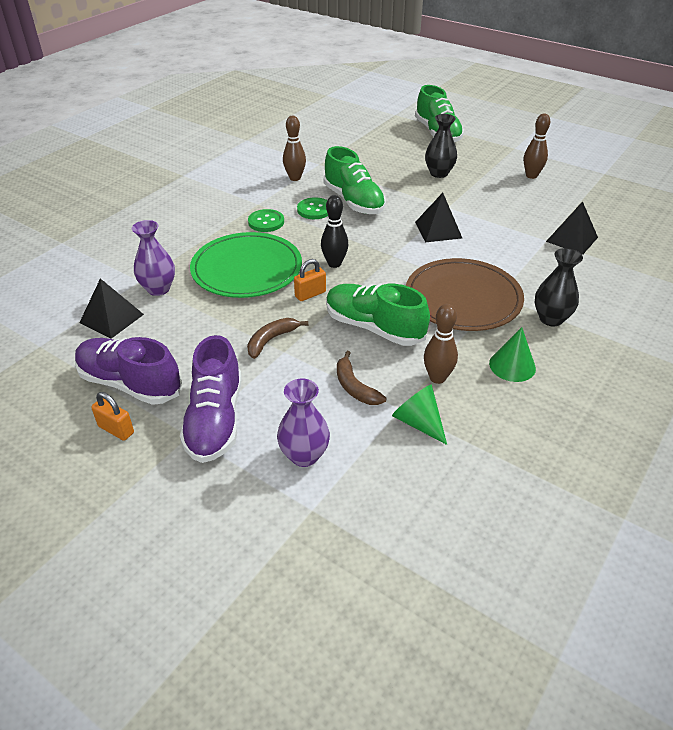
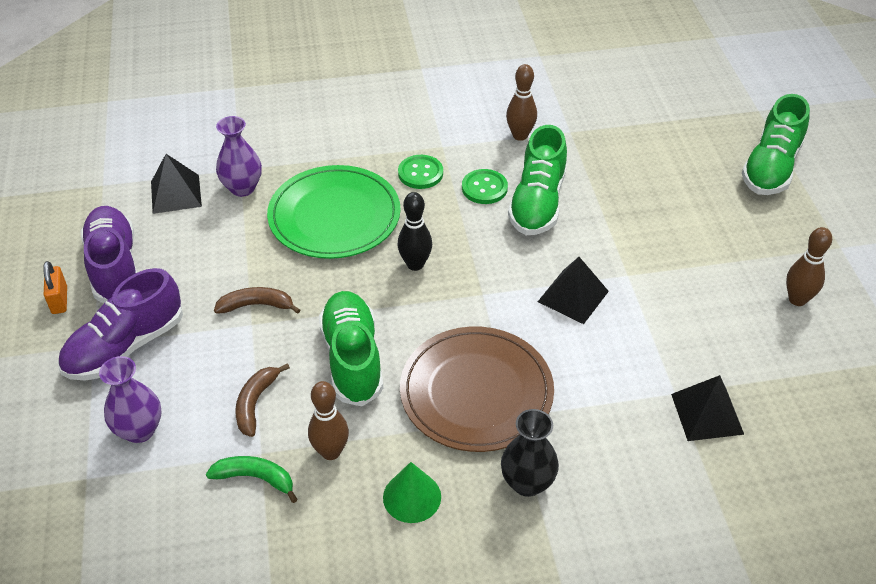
camera: 45 degrees right, 5 degrees up
orange padlock [294,259,326,301] -> none
green cone [392,385,447,445] -> green banana [206,456,298,503]
black vase [425,114,457,178] -> none

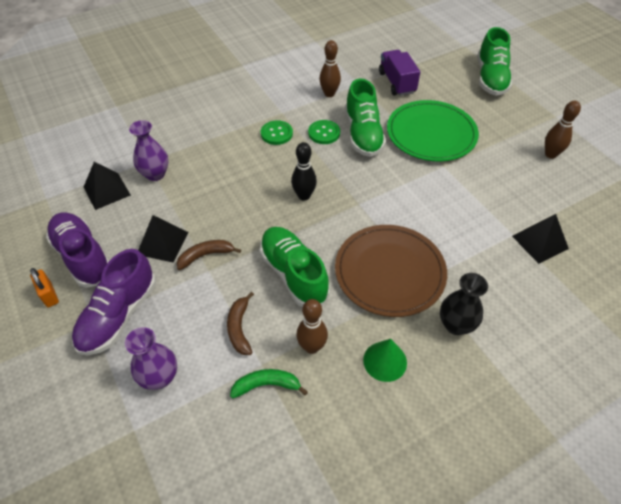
camera: 20 degrees left, 5 degrees up
green plate [267,165,401,259] -> green plate moved to [387,100,479,161]
black pyramid [538,257,609,324] -> black pyramid moved to [138,215,188,263]
none -> purple truck [379,50,420,96]

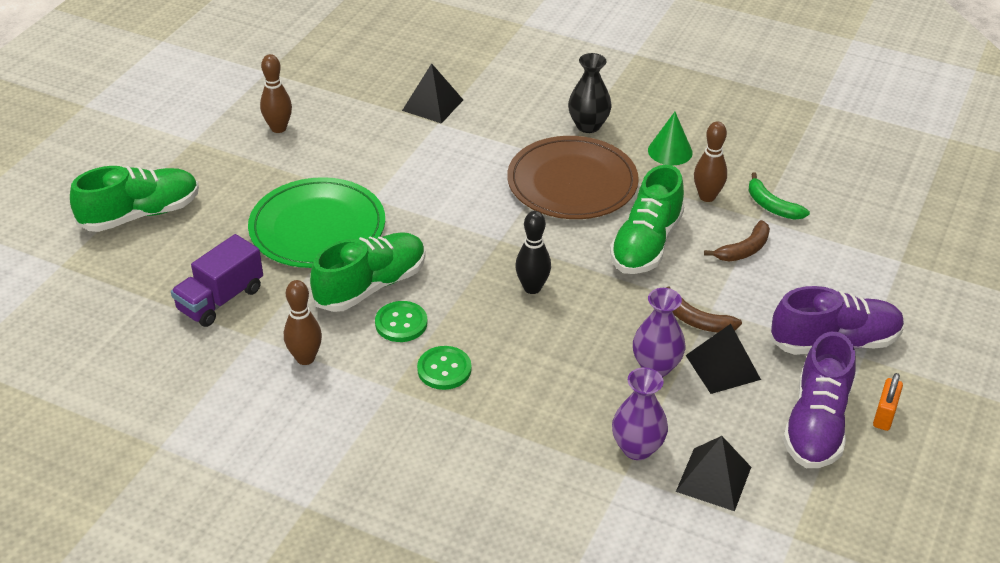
camera: 125 degrees left, 10 degrees down
purple vase [125,327,177,390] -> purple vase moved to [633,288,686,377]

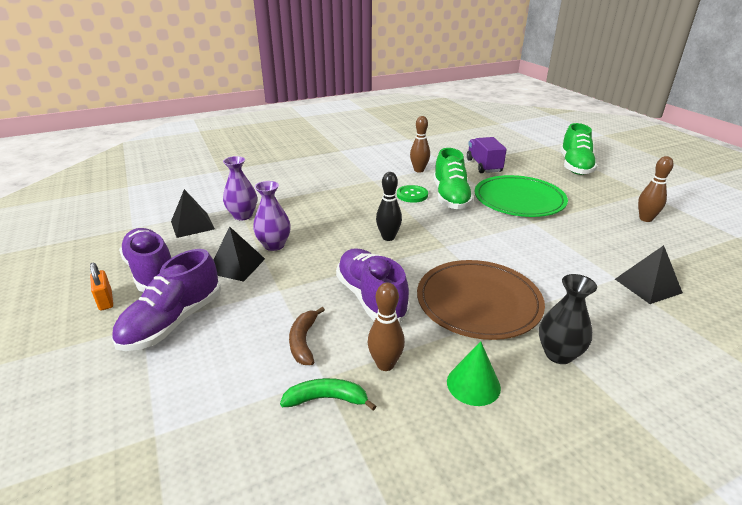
camera: 130 degrees right, 10 degrees down
green button [417,346,471,390] -> none
green shoe [610,165,684,274] -> purple shoe [336,248,410,323]
brown banana [666,286,742,333] -> none

